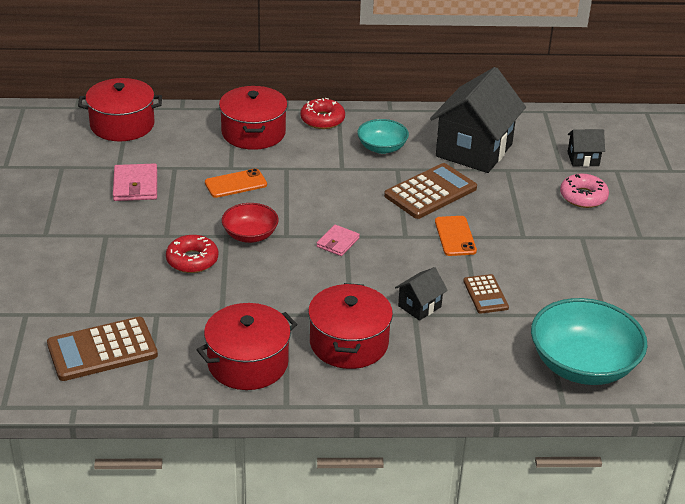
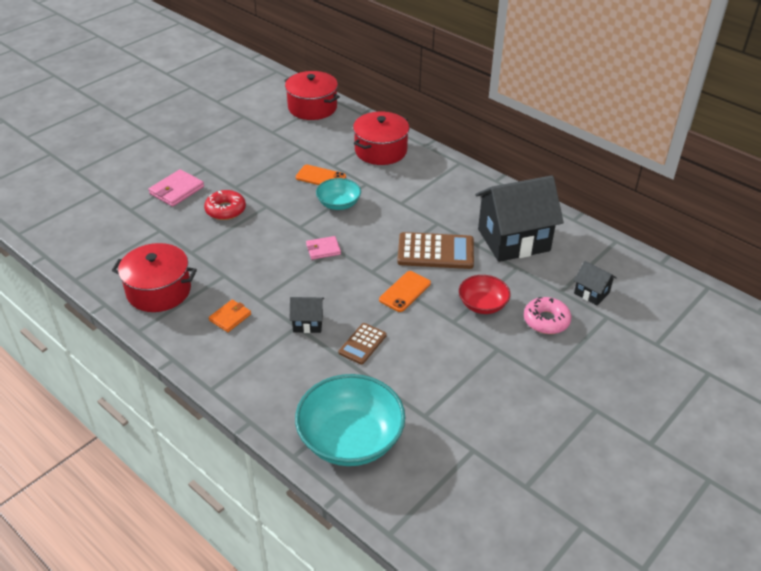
camera: 45 degrees right, 5 degrees up
brown calculator [47,317,158,381] -> none
pink wallet [113,164,157,201] -> pink wallet moved to [148,169,204,207]
red bowl [222,203,279,243] -> red bowl moved to [459,275,510,314]
red donut [300,98,345,129] -> none
red pot [308,283,393,369] -> orange wallet [209,300,251,332]
turquoise bowl [357,119,409,154] -> turquoise bowl moved to [316,178,361,210]

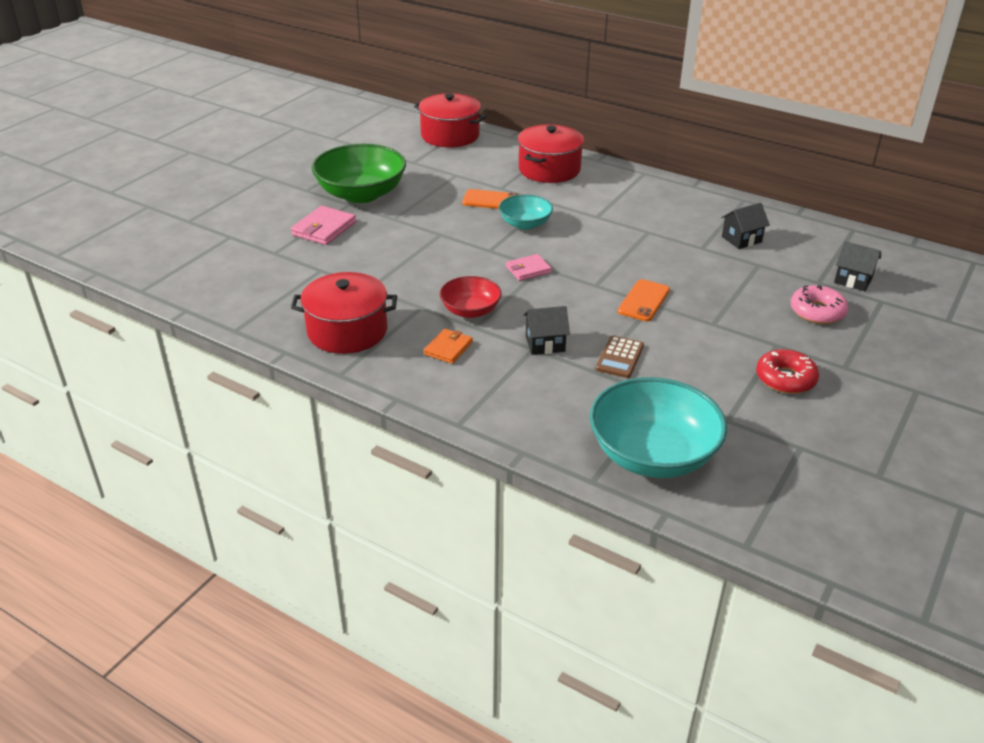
camera: 10 degrees left, 5 degrees down
red donut [204,190,246,220] -> red donut moved to [756,349,819,394]
brown calculator [397,232,474,269] -> none
red bowl [459,275,510,314] -> red bowl moved to [440,276,502,318]
black house [475,175,564,262] -> black house [721,203,770,249], size x0.44
none -> green bowl [312,144,406,203]

